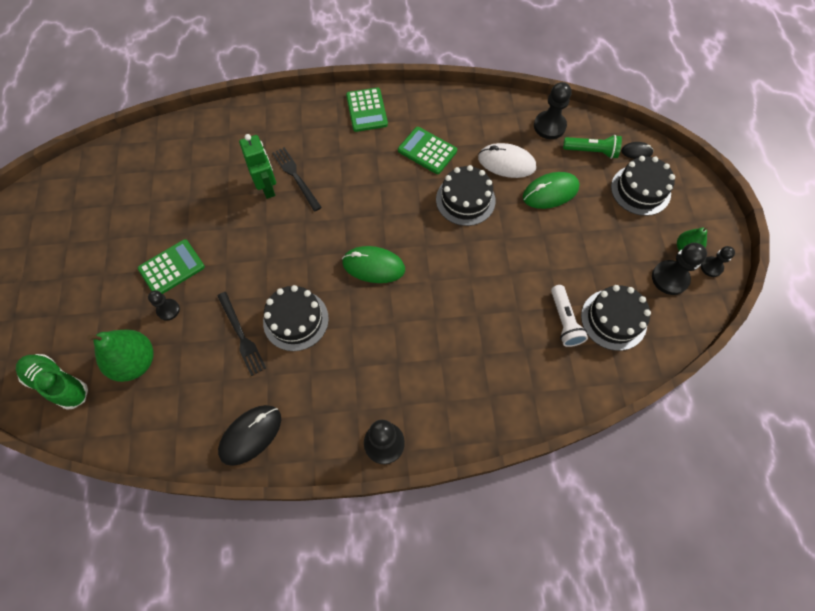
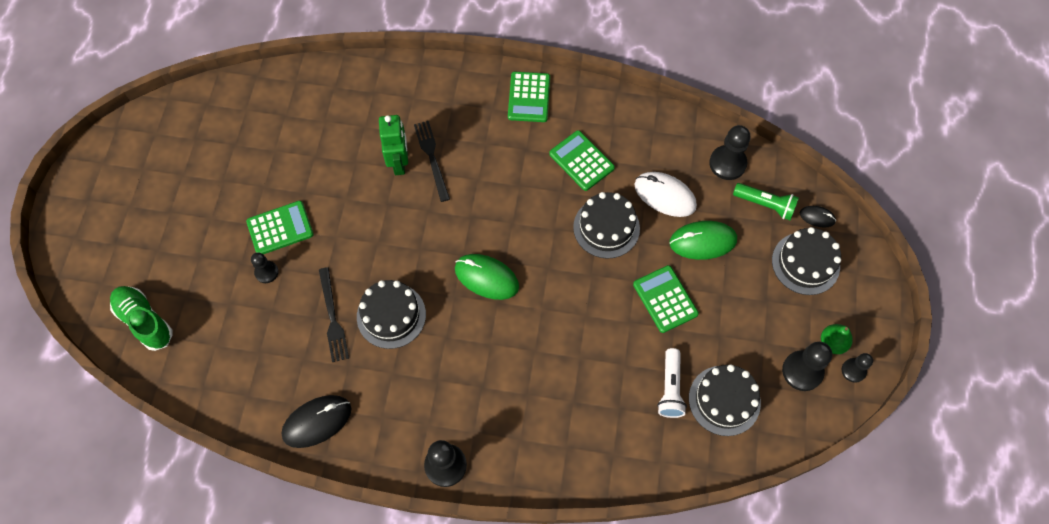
camera: 15 degrees right, 0 degrees up
green pear [87,329,153,382] -> none
none -> green calculator [633,265,699,333]

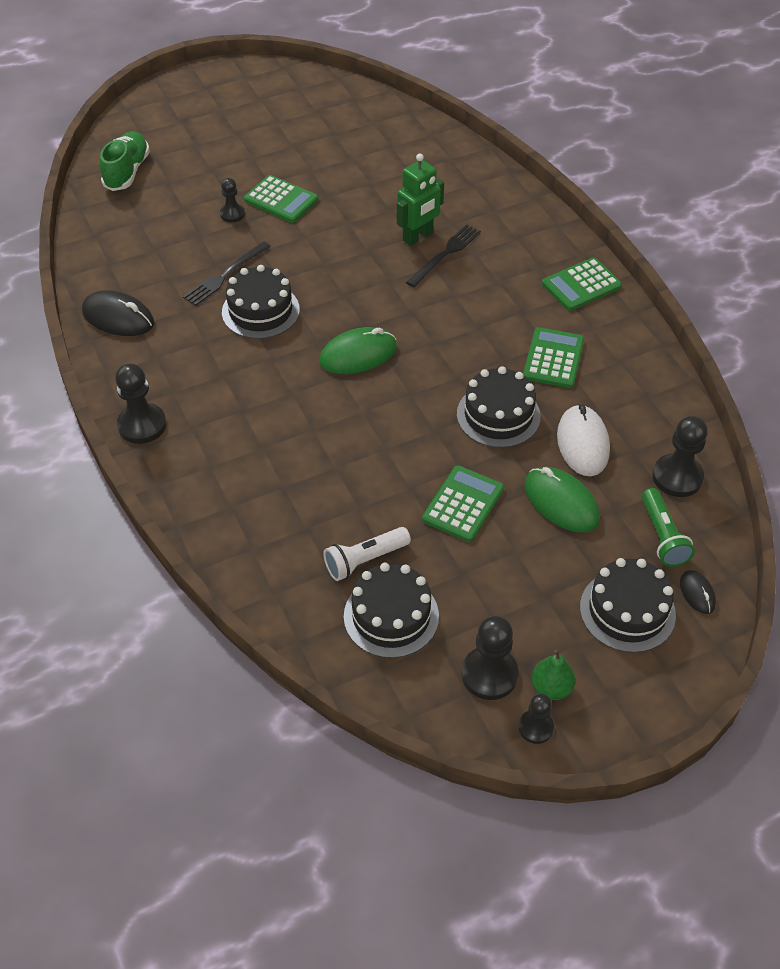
camera: 55 degrees right, 15 degrees down
green mouse [455,254,519,300] -> green mouse turned 75 degrees clockwise [319,327,397,374]

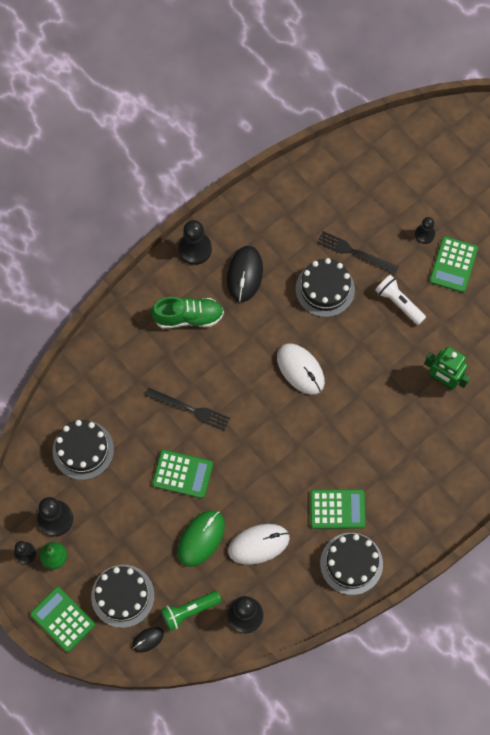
camera: 75 degrees right, 20 degrees up
black mouse [82,290,154,336] -> black mouse moved to [227,246,263,302]
green shoe [100,131,150,191] -> green shoe moved to [151,297,224,329]
green mouse [319,327,397,374] -> white mouse [277,343,325,395]
white flashlight [323,527,411,581] -> white flashlight moved to [375,275,426,325]
black fork [406,224,481,287] -> black fork moved to [145,388,230,431]
black cake [457,366,541,448] -> black cake moved to [320,533,383,595]
green calculator [542,258,622,311] -> green calculator moved to [30,587,95,652]

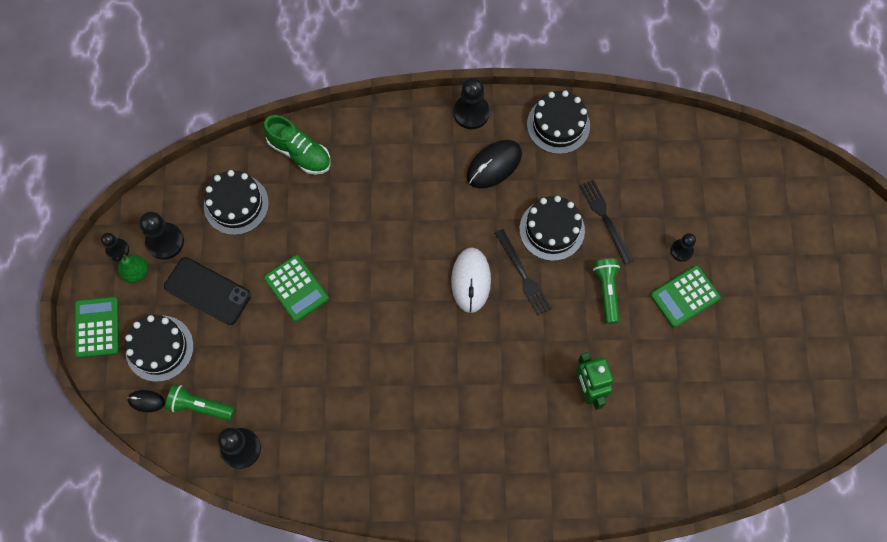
camera: 40 degrees right, 0 degrees up
black fork [145,388,230,431] -> black fork moved to [495,229,552,316]
green shoe [151,297,224,329] -> green shoe moved to [263,115,331,175]
green mouse [177,511,225,567] -> none
white mouse [228,524,290,565] -> none
green calculator [310,489,366,529] -> none
black cake [320,533,383,595] -> black cake moved to [527,91,590,154]
white flashlight [375,275,426,325] -> green flashlight [593,259,620,324]
none -> black phone [164,257,251,325]

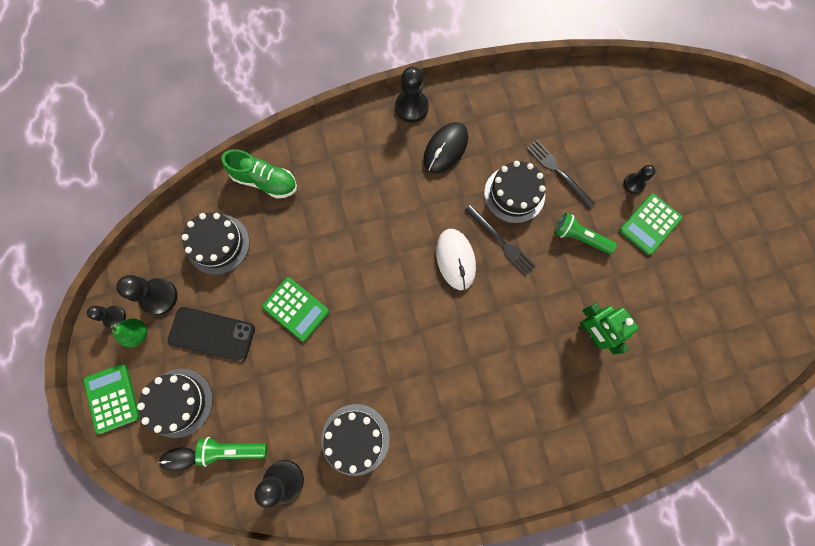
camera: 15 degrees left, 5 degrees up
black cake [527,91,590,154] -> black cake moved to [321,404,390,476]
green flashlight [593,259,620,324] -> green flashlight turned 45 degrees counterclockwise [555,213,617,254]

